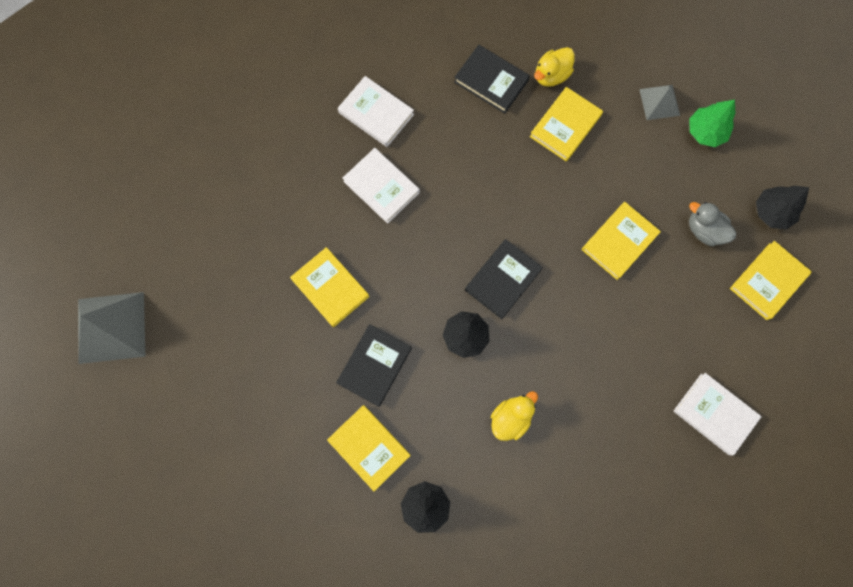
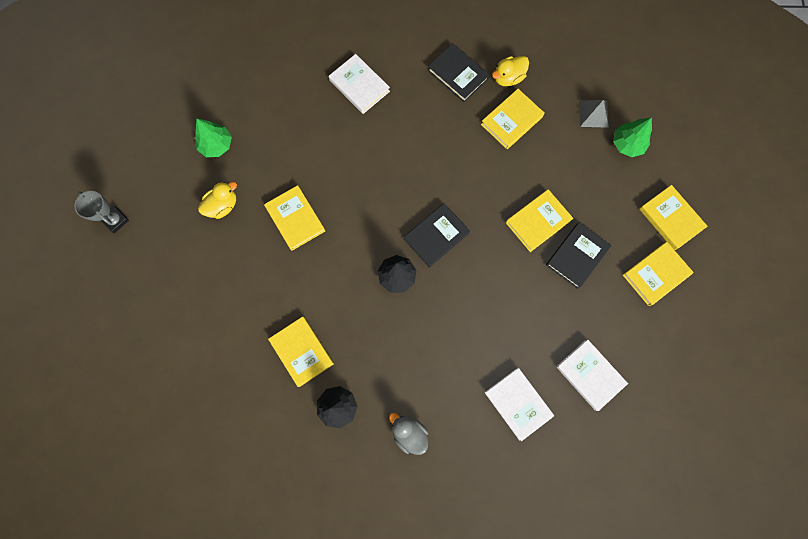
camera: 10 degrees right, 0 degrees up
grey pyramid [78,292,145,364] -> grey trophy [74,191,129,233]
black book [336,324,412,407] -> black book moved to [546,222,612,289]
white book [343,148,420,224] -> white book moved to [485,368,554,441]
yellow duck [491,391,538,441] -> yellow duck moved to [198,182,237,219]
grey duck [689,202,736,246] -> grey duck moved to [389,413,428,455]
black tree [756,186,809,230] -> yellow book [639,185,708,250]
none -> green tree [195,118,232,157]

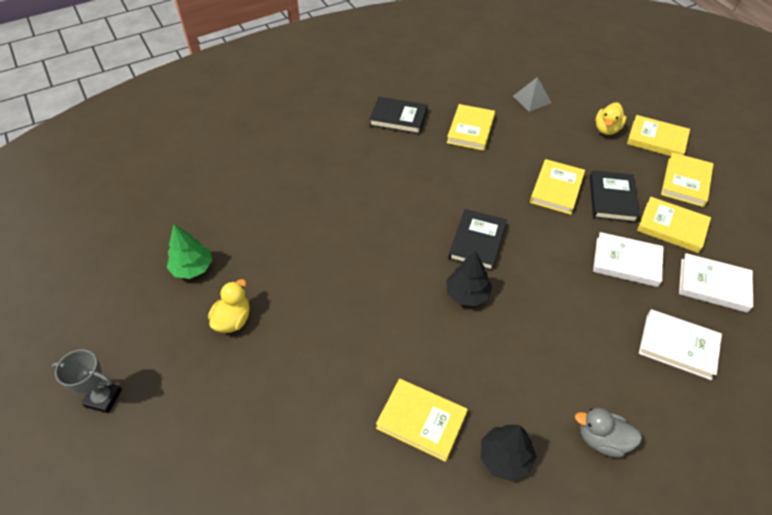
camera: 30 degrees left, 25 degrees down
yellow book [264,185,325,251] -> yellow book moved to [637,197,711,253]
white book [329,54,390,114] -> white book moved to [593,232,664,287]
yellow duck [492,56,529,86] -> yellow duck moved to [596,102,627,135]
green tree [613,118,652,157] -> none

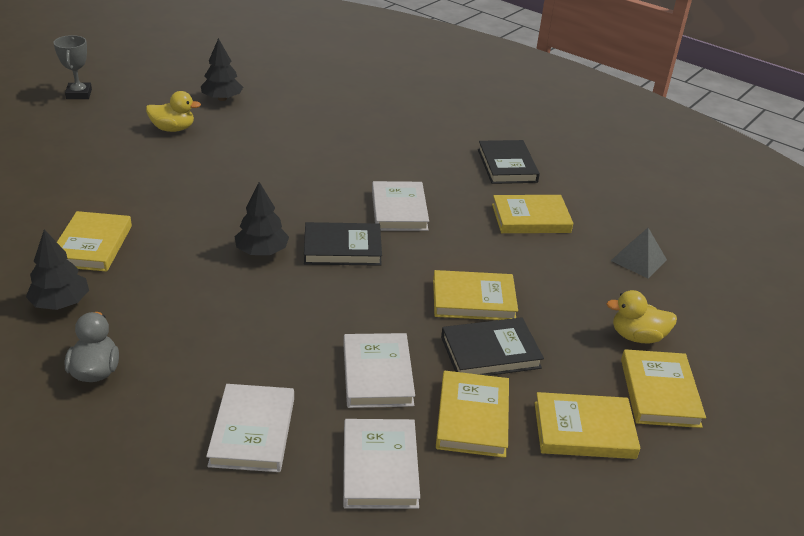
camera: 65 degrees right, 15 degrees down
green tree [167,224,212,279] -> black tree [201,38,243,101]
none -> white book [372,181,429,231]

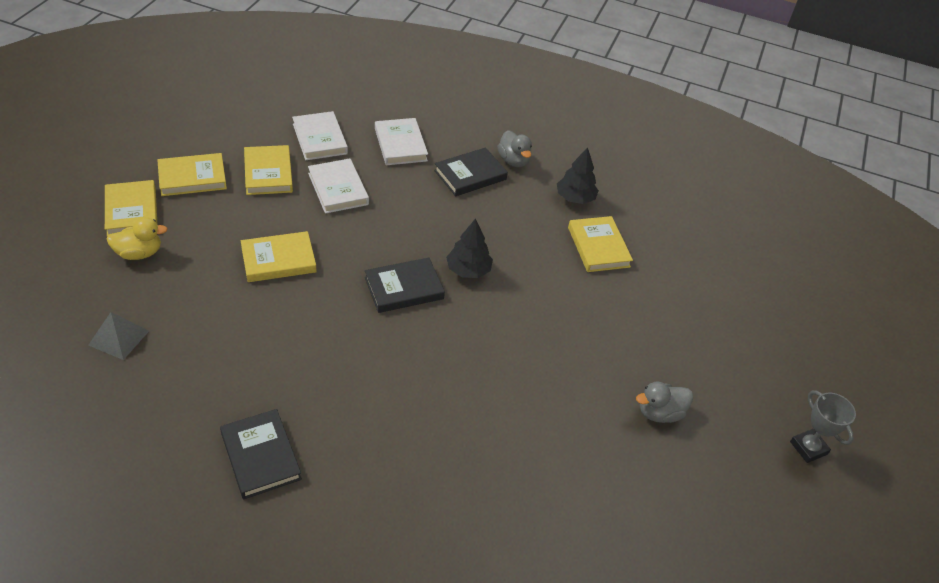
camera: 160 degrees right, 10 degrees up
yellow duck [146,91,201,132] -> grey duck [636,382,693,423]
black tree [201,38,243,101] -> none
white book [372,181,429,231] -> none
black book [441,318,544,376] -> black book moved to [434,147,508,196]
yellow book [492,195,573,233] -> none

